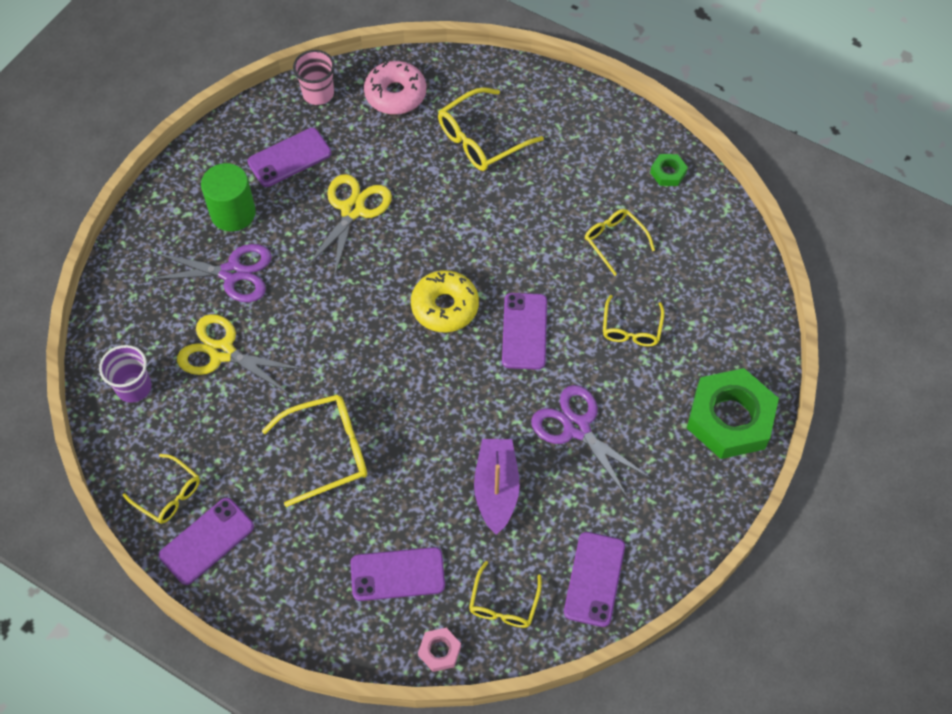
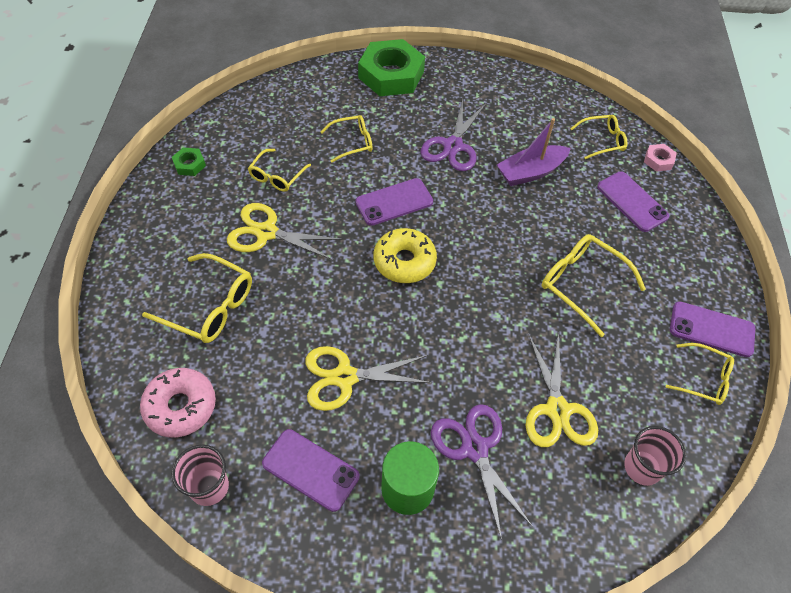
camera: 120 degrees left, 5 degrees down
purple cup [99,345,151,403] -> pink cup [624,426,686,486]
yellow glasses [123,454,200,524] -> yellow glasses turned 105 degrees clockwise [666,343,734,405]
purple phone [564,532,625,627] -> none
none -> yellow scissors [227,203,343,261]

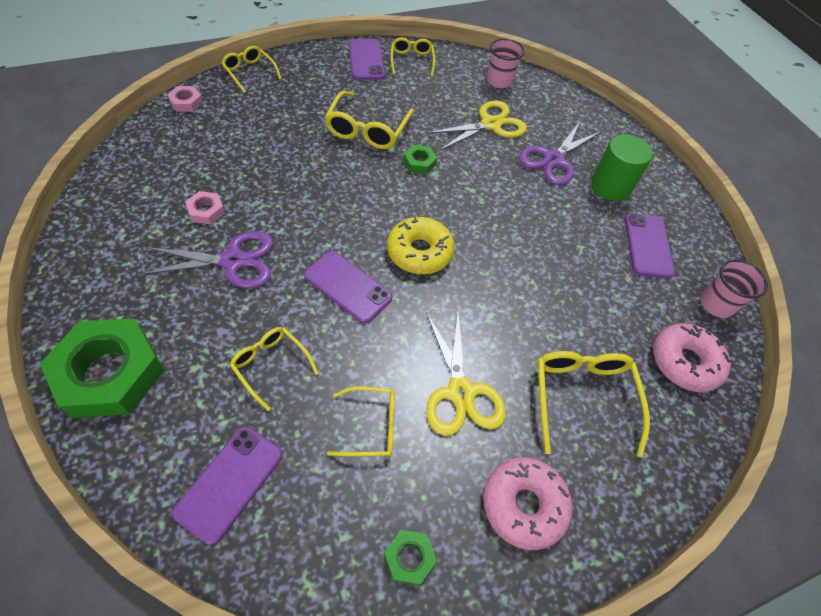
camera: 120 degrees left, 0 degrees up
yellow scissors [305,346,432,411] -> none
purple boat [497,118,571,186] -> none
yellow glasses [570,115,627,159] -> yellow glasses moved to [221,46,282,93]
purple phone [597,172,669,232] -> purple phone moved to [172,427,283,545]
none -> pink nut [185,191,225,224]
none -> green nut [403,145,437,174]
none -> pink donut [483,457,572,550]

